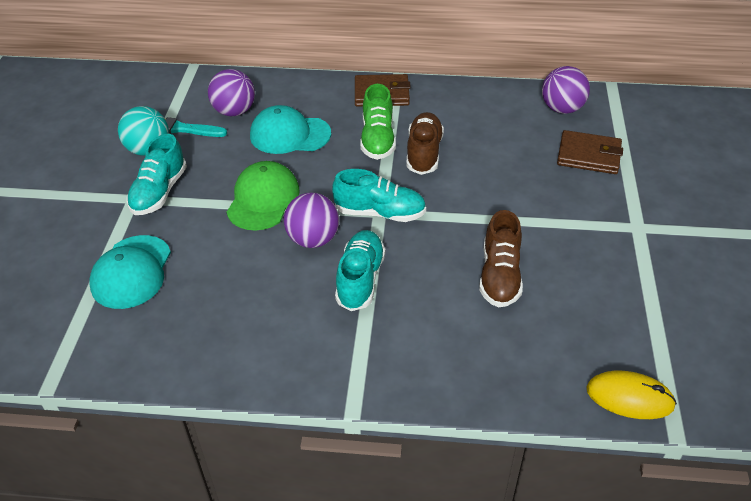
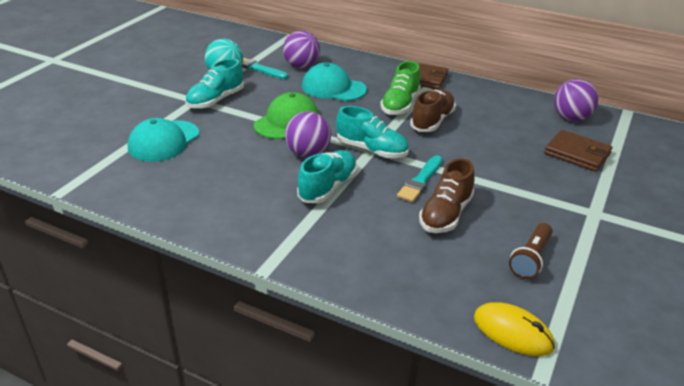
camera: 20 degrees right, 10 degrees down
none -> turquoise brush [397,155,442,202]
none -> brown flashlight [509,223,553,279]

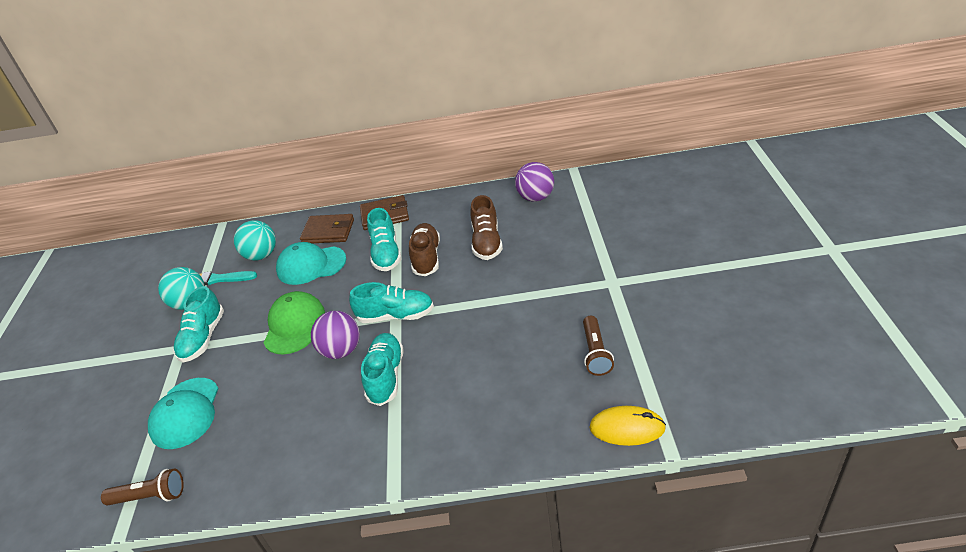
camera: 25 degrees left, 5 degrees up
purple ball [283,31,320,69] -> turquoise ball [234,220,276,260]
green shoe [380,61,421,115] -> turquoise shoe [367,208,402,271]
turquoise brush [397,155,442,202] -> none
brown shoe [419,158,474,233] -> brown shoe moved to [470,195,503,260]
brown wallet [544,130,613,172] -> brown wallet moved to [300,214,354,243]
none -> brown flashlight [101,469,184,506]

